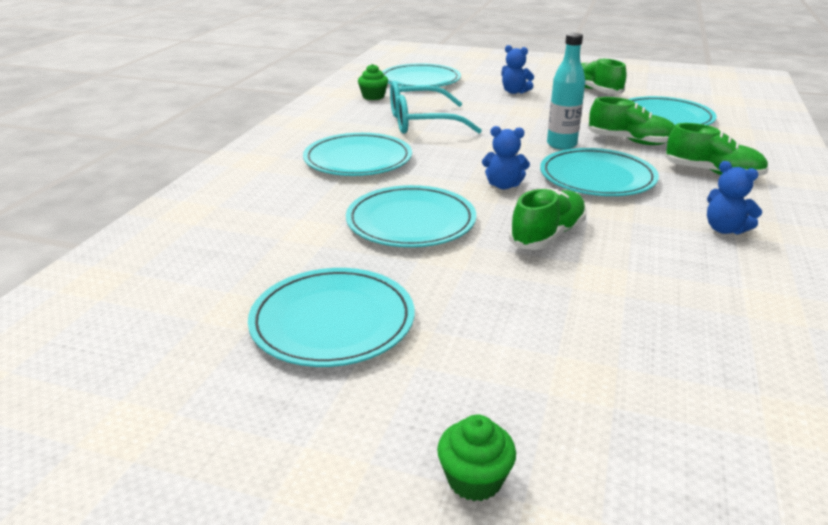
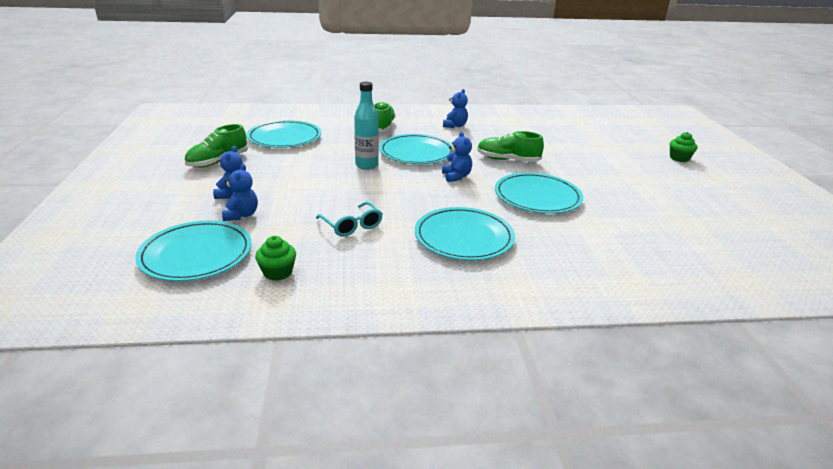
camera: 115 degrees left, 0 degrees up
turquoise plate [248,268,414,367] -> none
turquoise glasses [390,81,482,134] -> turquoise glasses [316,202,383,237], size x0.60
green shoe [588,97,675,145] -> none
none -> blue teddy bear [222,164,258,221]

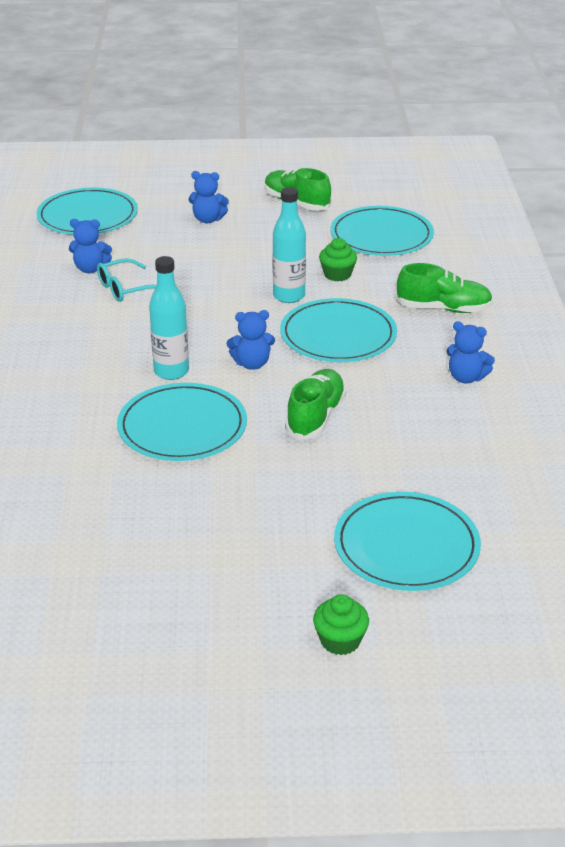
camera: 95 degrees right, 5 degrees up
blue teddy bear [222,164,258,221] -> blue teddy bear moved to [69,219,112,273]
green cupcake [255,236,296,281] -> green cupcake moved to [319,238,357,281]
turquoise plate [415,207,515,261] -> turquoise plate moved to [334,492,481,591]
none -> turquoise bottle [149,256,189,380]

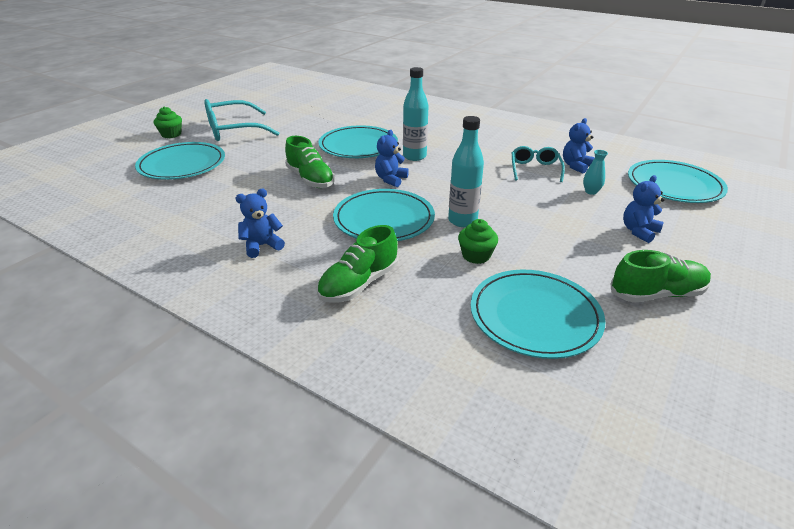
camera: 125 degrees right, 0 degrees up
none -> turquoise glasses [204,99,279,141]
none -> turquoise vase [583,150,608,195]

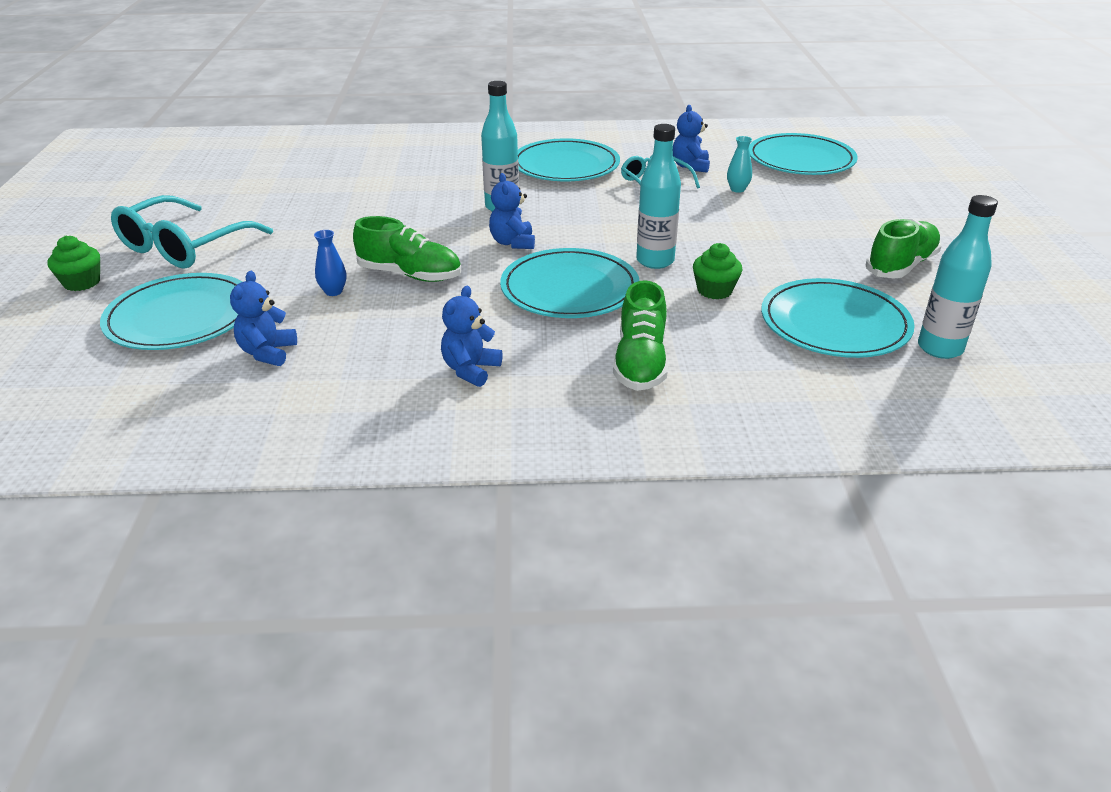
camera: 35 degrees left, 0 degrees up
turquoise plate [318,125,398,158] -> turquoise plate moved to [518,138,620,181]
blue teddy bear [623,175,665,243] -> blue teddy bear moved to [230,271,297,366]
none -> blue vase [314,230,346,296]
none -> turquoise bottle [918,195,998,359]

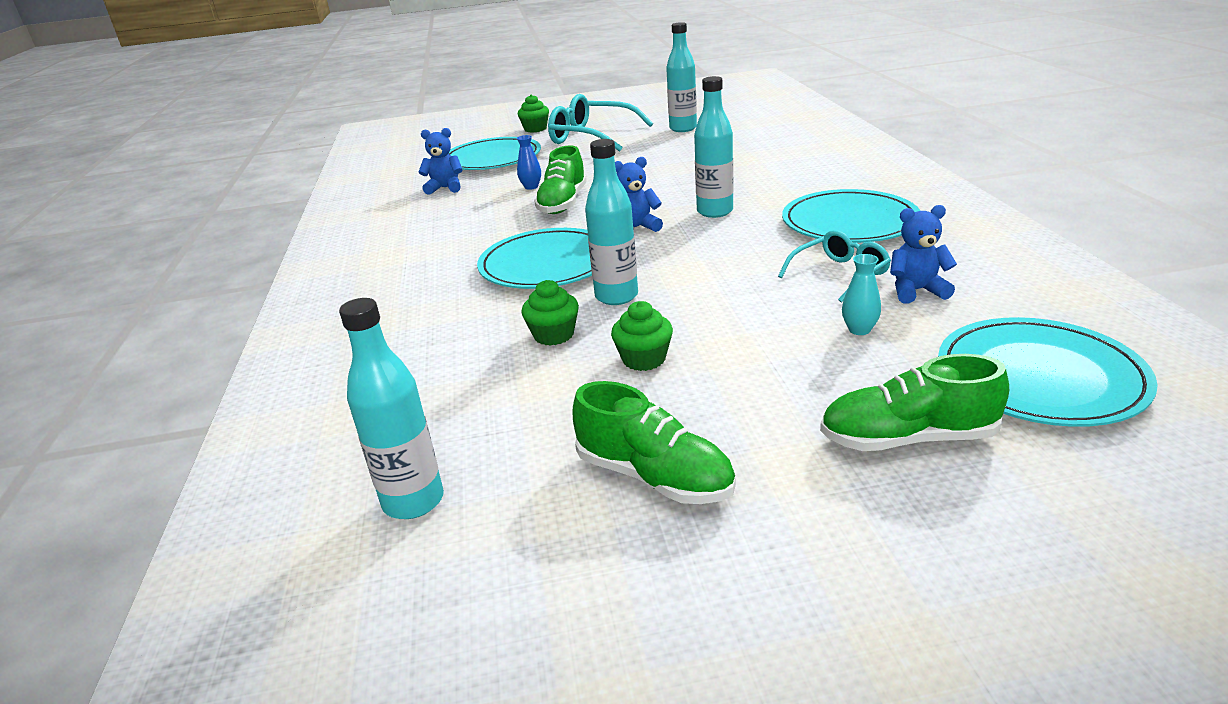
camera: 85 degrees right, 5 degrees down
blue teddy bear [441,286,503,387] -> none
green shoe [613,280,668,391] -> green shoe moved to [820,354,1009,451]
turquoise plate [761,278,915,358] -> none
none -> green cupcake [611,301,673,371]
none -> turquoise bottle [666,22,697,132]

